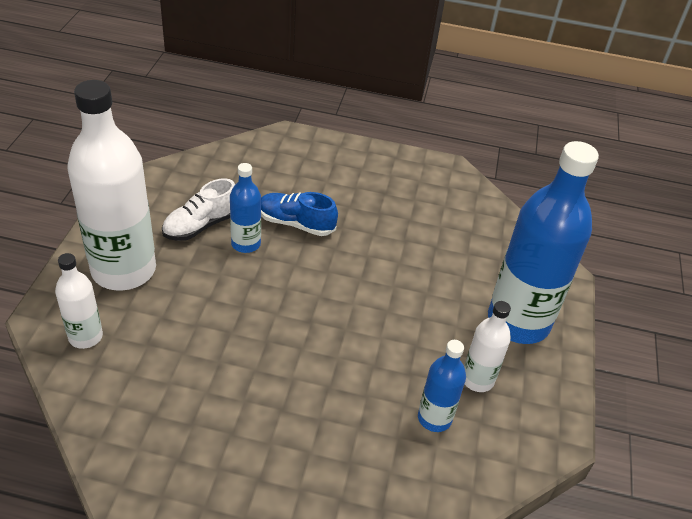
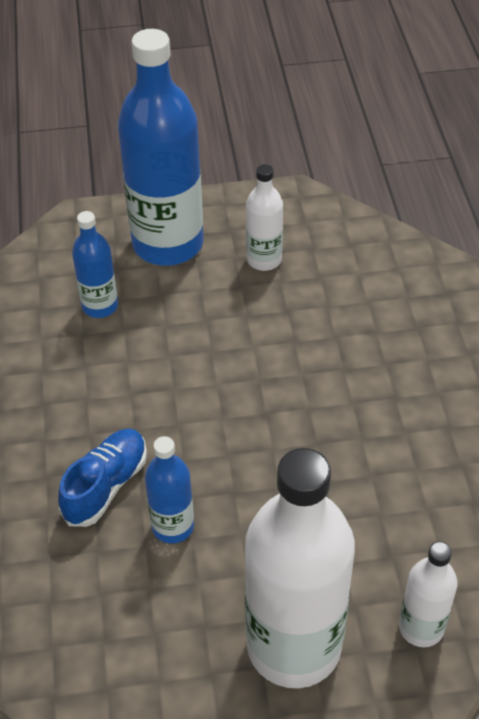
camera: 105 degrees left, 5 degrees up
white shoe [162,178,235,241] -> none
blue shoe [261,192,338,236] -> blue shoe turned 150 degrees counterclockwise [58,429,147,527]
blue bottle [418,340,466,432] -> blue bottle moved to [72,211,118,318]

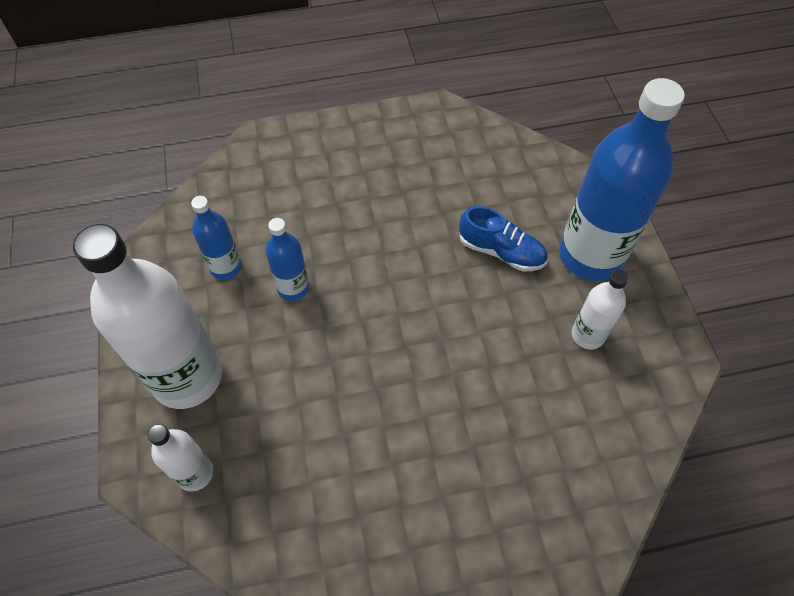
camera: 85 degrees right, 10 degrees up
blue shoe [58,429,147,527] -> blue shoe moved to [459,206,548,271]
blue bottle [72,211,118,318] -> blue bottle moved to [191,196,242,280]

